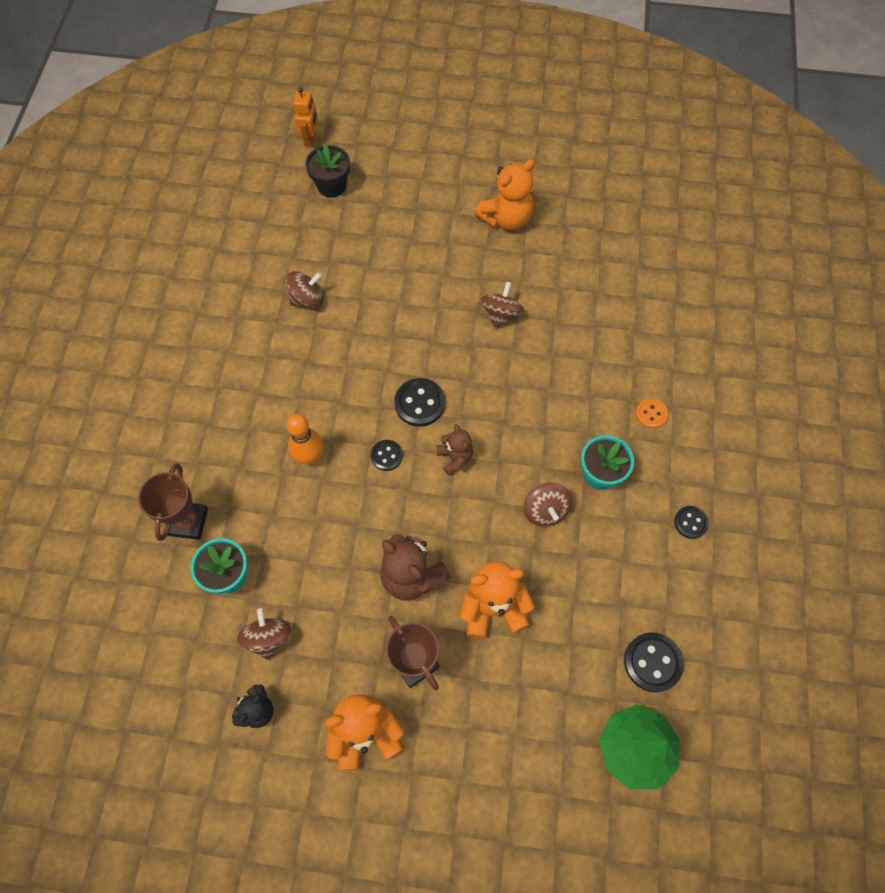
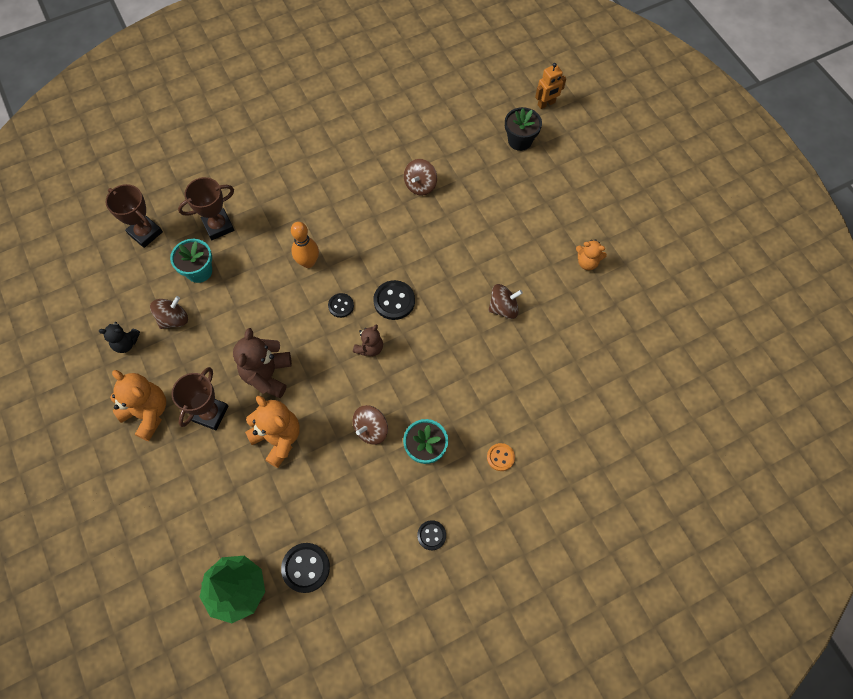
camera: 55 degrees right, 0 degrees up
brown spinning top [286,271,324,308] -> brown spinning top turned 90 degrees clockwise [404,159,437,196]
orange teddy bear [474,159,535,230] -> orange teddy bear [576,239,607,270], size x0.59
none -> brown trophy [106,184,163,248]

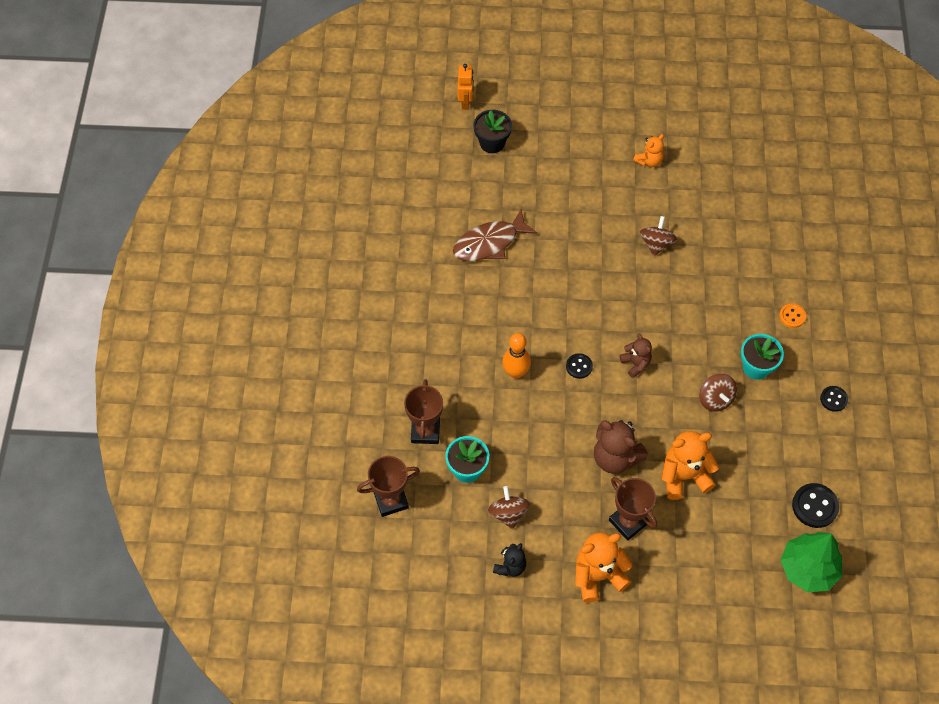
camera: 60 degrees left, 5 degrees down
black button [373,280,415,320] -> none
brown spinning top [404,159,437,196] -> brown fish [453,209,538,261]

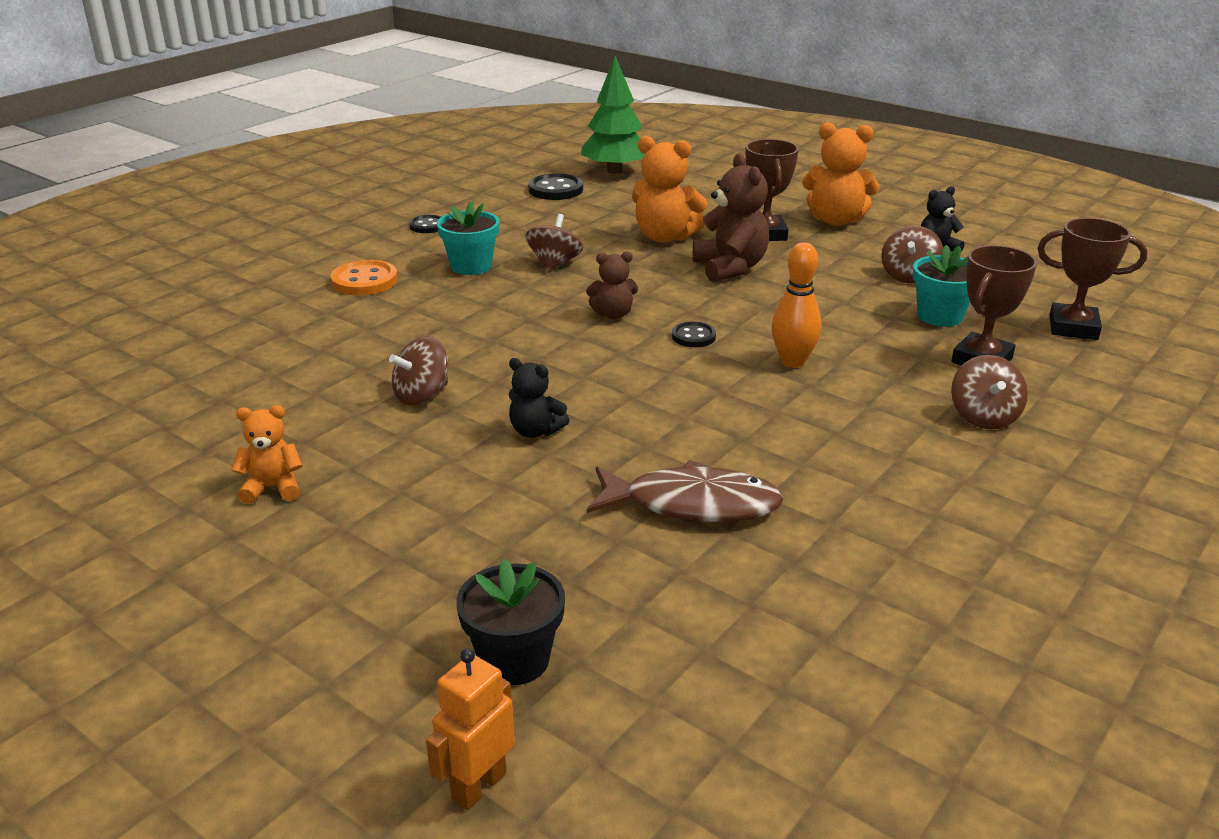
camera: 145 degrees left, 30 degrees down
brown teddy bear [620,334,652,378] -> brown teddy bear turned 105 degrees counterclockwise [586,251,638,319]
orange button [779,304,806,328] -> orange button [330,260,398,295], size x1.62
none -> black teddy bear [508,358,569,438]
none -> brown spinning top [951,355,1028,430]

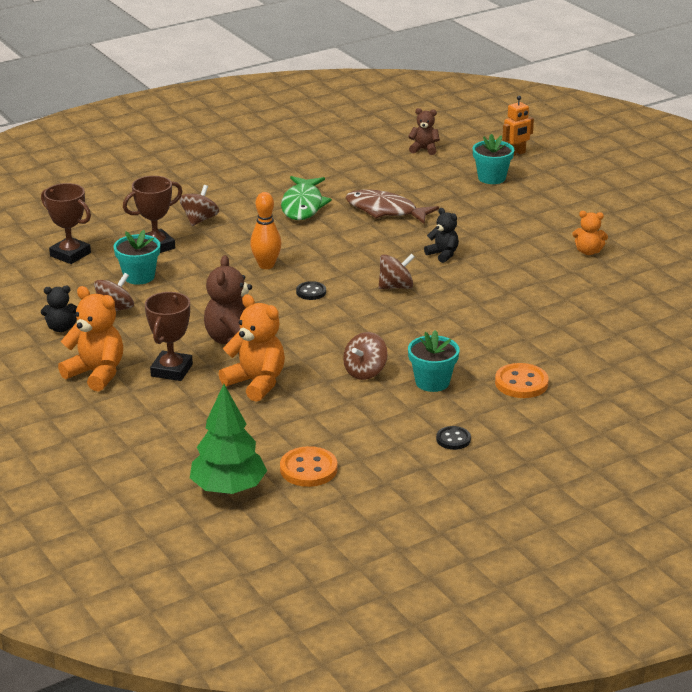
camera: 160 degrees left, 0 degrees up
brown spinning top [389,336,448,406] -> brown spinning top moved to [379,254,415,289]
black flower pot [456,559,565,685] -> turquoise flower pot [473,134,514,184]
black button [528,173,583,200] -> orange button [280,446,337,487]
brown teddy bear [586,251,638,319] -> brown teddy bear moved to [408,108,440,155]
none -> green fish [281,176,332,220]

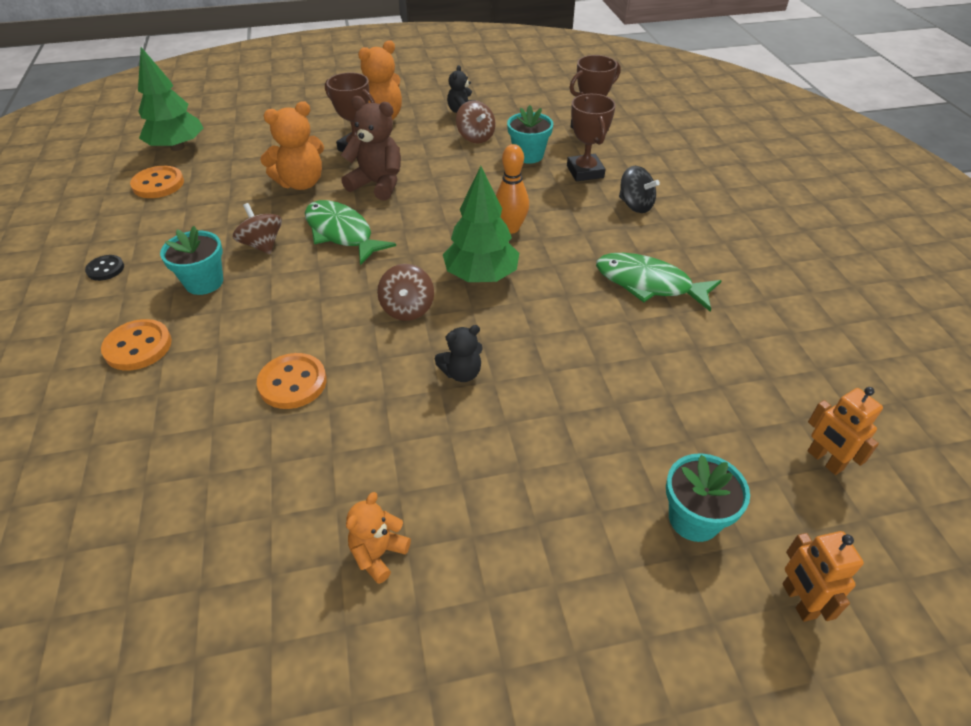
camera: 110 degrees right, 15 degrees up
brown spinning top [179,185,219,226] -> black spinning top [619,166,660,213]
black button [296,281,326,300] -> none
brown fish [346,189,439,224] -> none
brown teddy bear [408,108,440,155] -> orange robot [808,387,883,475]
none -> orange button [257,353,327,409]
none -> green fish [305,200,396,265]
none -> green tree [443,166,519,282]

